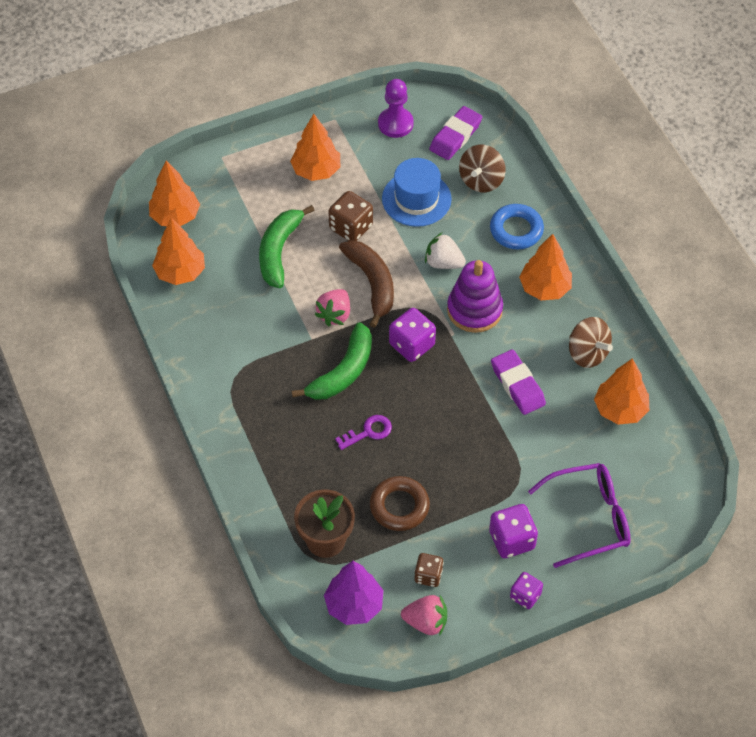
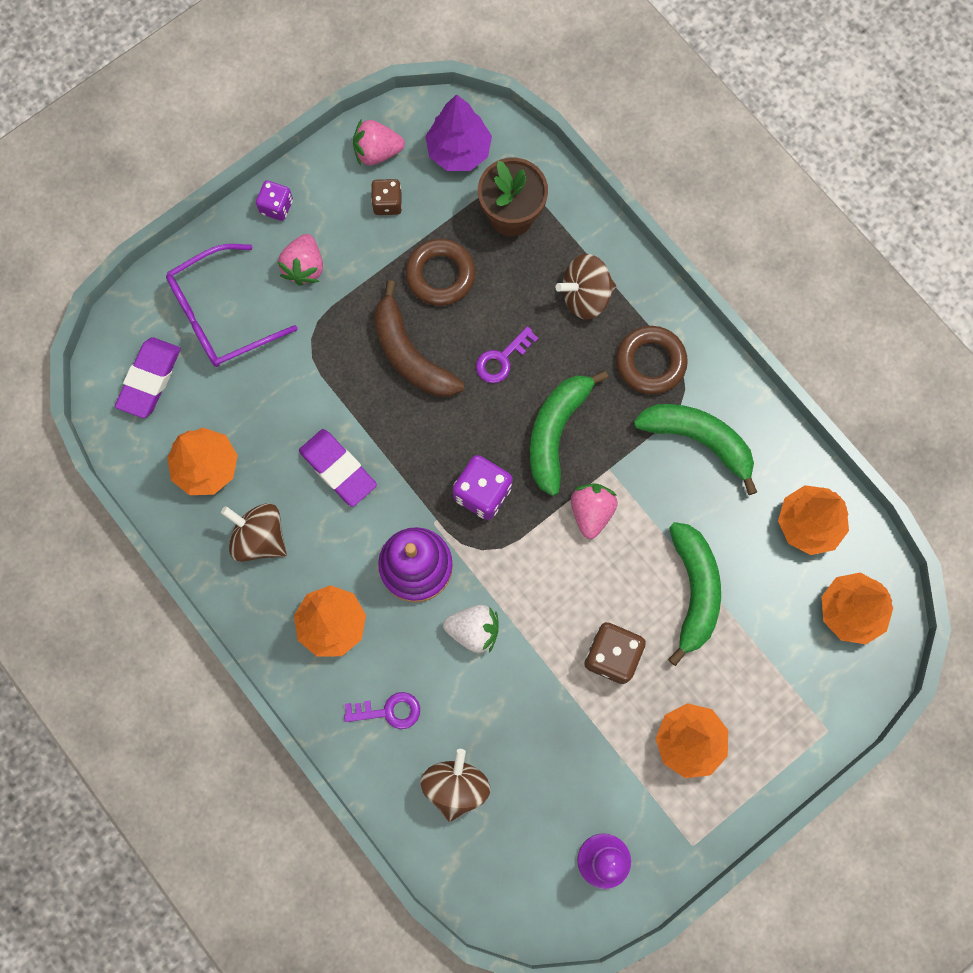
camera: 165 degrees right, 20 degrees up
brown banana [339,240,394,328] -> brown banana moved to [374,280,464,397]
blue hat [382,158,452,227] -> none
purple eraser [429,106,482,160] -> purple eraser moved to [115,337,181,418]
purple dice [489,504,538,558] -> pink strawberry [278,234,323,286]
blue ring [490,204,544,249] -> purple key [344,692,420,729]
none -> brown spinning top [556,254,616,320]
none -> brown ring [616,326,688,394]
none -> green banana [634,404,757,495]

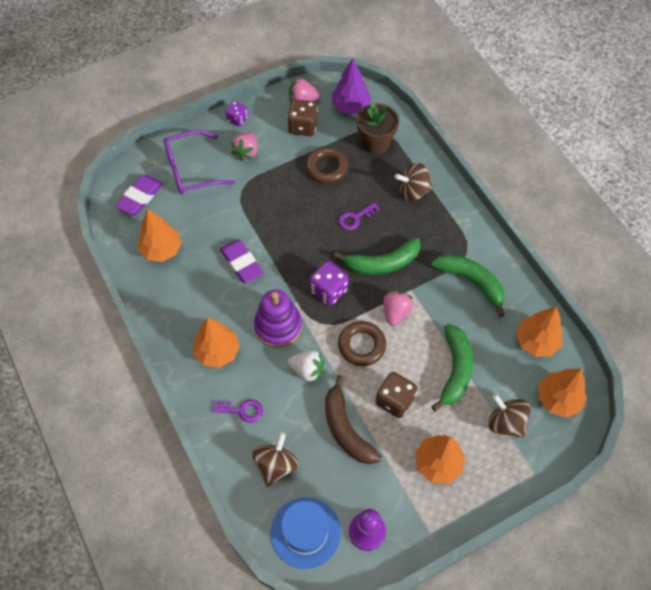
camera: 10 degrees right, 15 degrees down
brown spinning top [221,503,287,562] -> brown spinning top moved to [488,394,531,438]
brown dice [371,179,402,215] -> brown dice [287,99,318,136], size x1.56
brown banana [374,280,464,397] -> brown banana moved to [325,375,382,464]
green banana [530,370,608,496] -> green banana turned 135 degrees counterclockwise [334,238,421,275]
brown ring [616,326,688,394] -> brown ring moved to [338,321,386,366]
none -> blue hat [271,497,341,569]

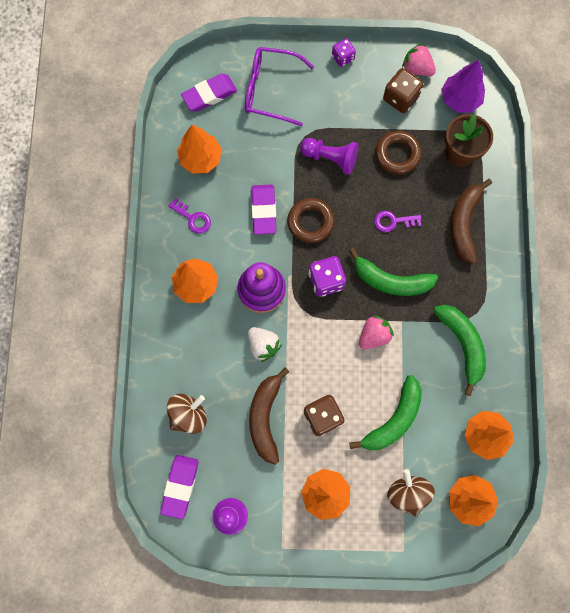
camera: 30 degrees right, 15 degrees up
purple key [212,400,263,423] -> purple key moved to [169,198,211,234]
pink strawberry [231,132,258,161] -> none
blue hat [271,497,341,569] -> purple eraser [160,455,199,519]
brown ring [338,321,386,366] -> brown ring moved to [287,198,335,243]
brown spinning top [394,163,433,202] -> brown banana [450,179,492,264]
none -> purple pawn [300,138,359,175]

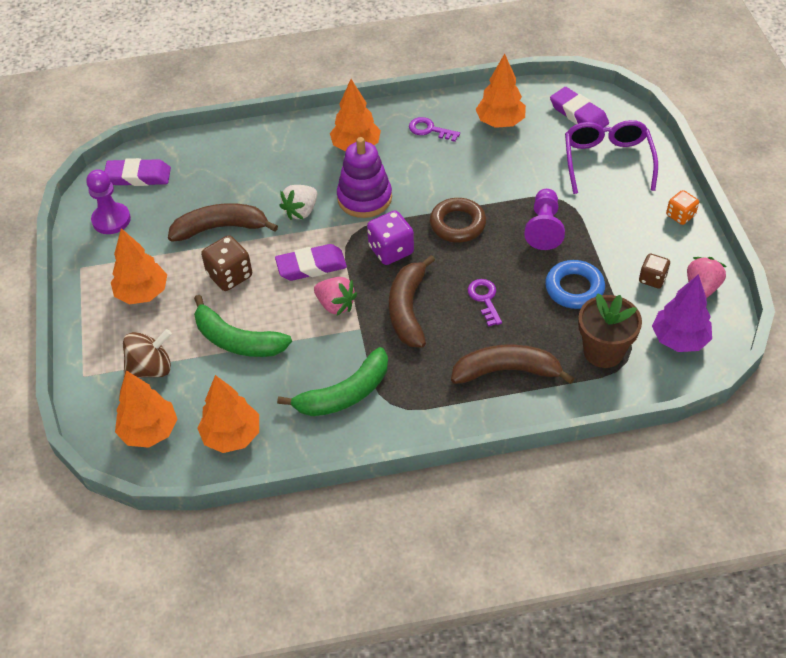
camera: 80 degrees right, 25 degrees down
brown spinning top [167,394,207,434] -> none
purple key [169,198,211,234] -> purple key turned 90 degrees clockwise [409,117,460,142]
purple eraser [252,185,276,235] -> purple eraser moved to [275,244,347,281]
purple dice [332,38,356,67] -> orange dice [666,190,699,225]
green banana [349,248,438,296] -> brown banana [389,255,435,348]
brown ring [375,131,422,175] -> blue ring [545,260,605,309]
brown dice [383,68,424,113] -> brown dice [639,253,670,289], size x0.64

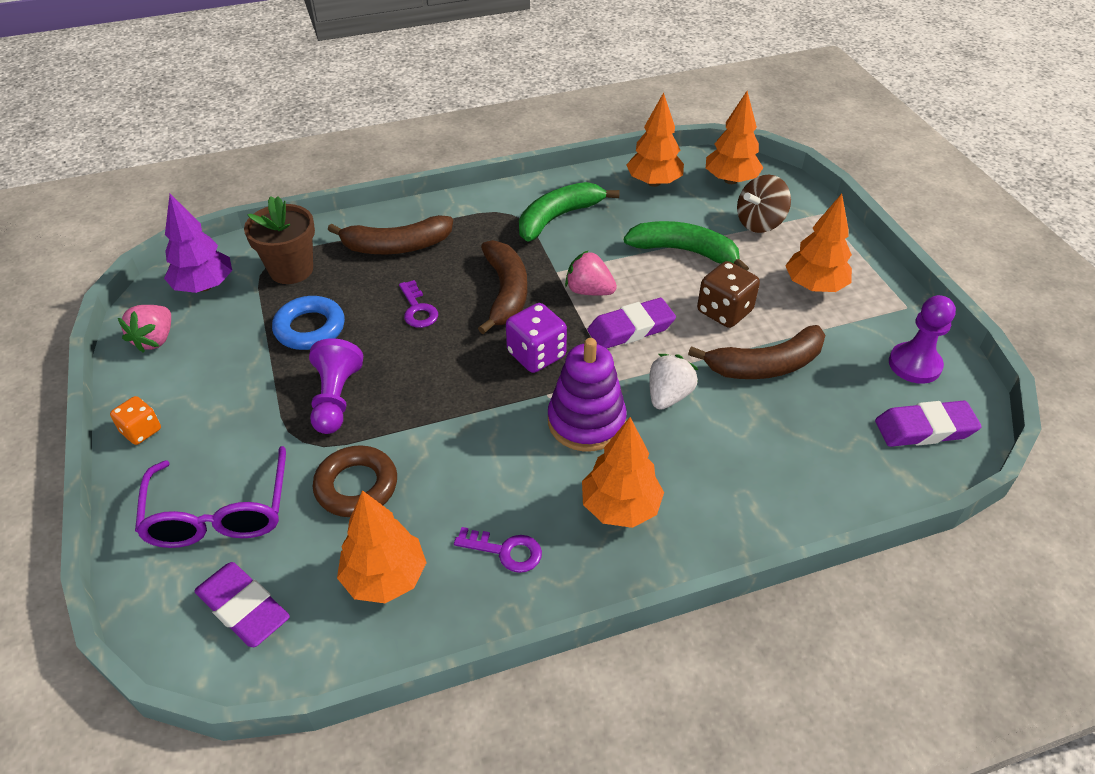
camera: 170 degrees right, 5 degrees down
brown ring [430,198,486,242] -> brown ring moved to [313,445,397,517]
brown dice [639,253,670,289] -> none

